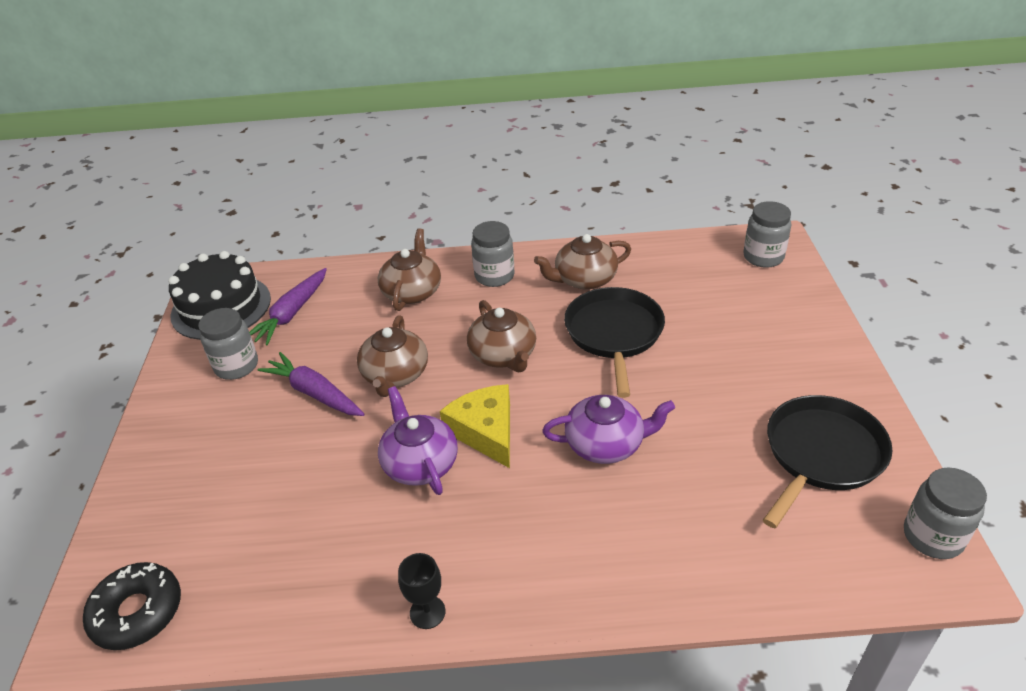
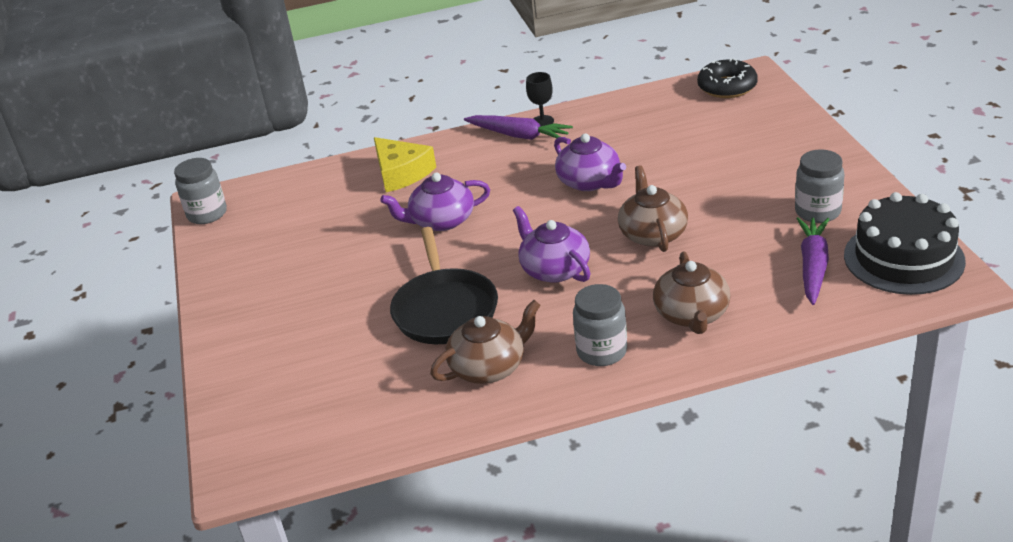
camera: 170 degrees right, 5 degrees down
purple carrot [257,352,365,416] -> purple carrot moved to [464,115,573,140]
yellow cheese [440,384,510,468] -> yellow cheese moved to [374,137,436,192]
brown teapot [467,300,536,372] -> purple teapot [513,206,591,283]
grey jar [743,201,791,268] -> none
black pan [763,395,893,528] -> none

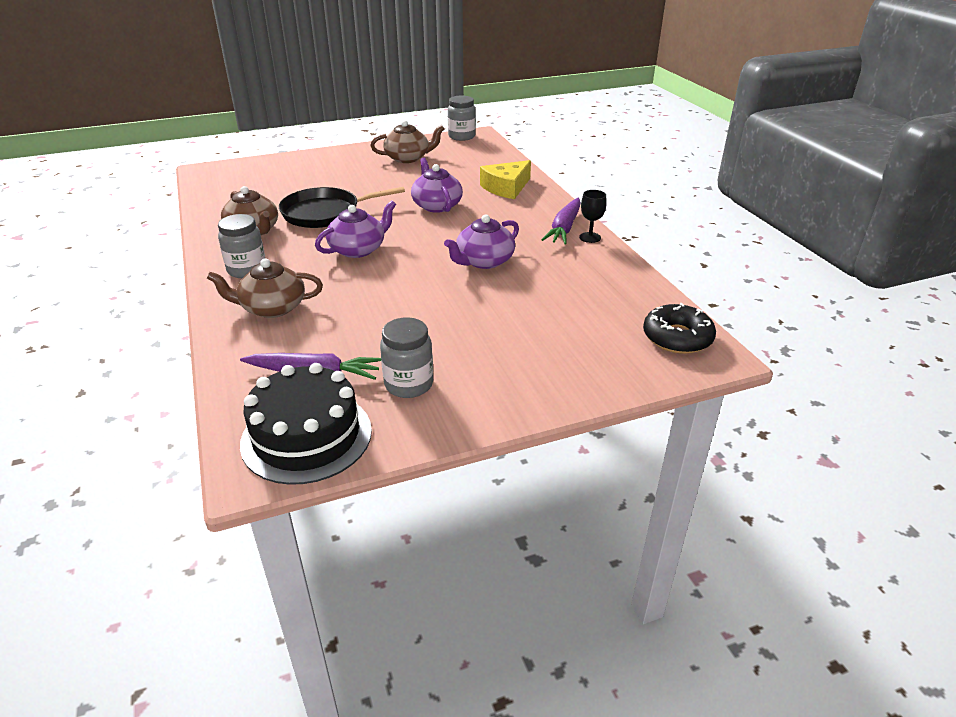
camera: 80 degrees right, 0 degrees up
brown teapot [618,165,688,252] -> brown teapot moved to [370,120,444,163]

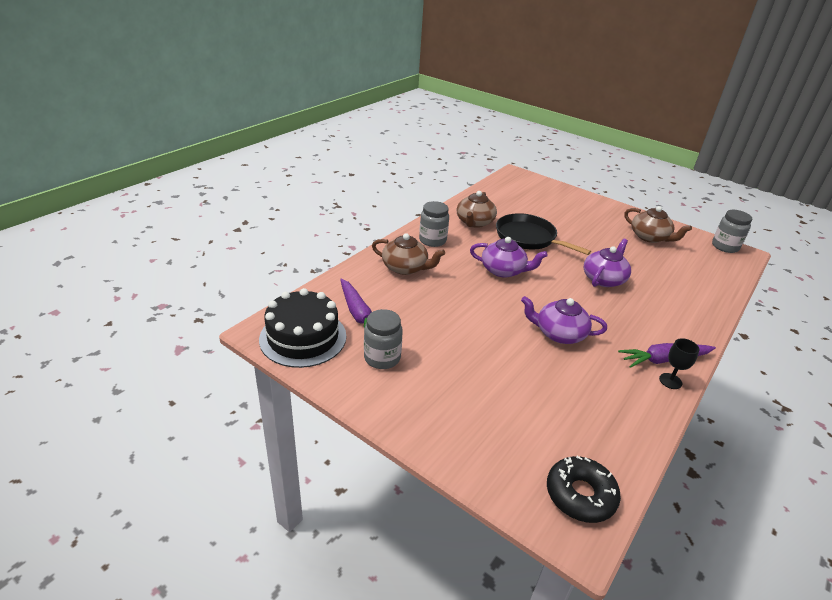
camera: 55 degrees right, 0 degrees up
brown teapot [207,258,323,318] -> brown teapot turned 150 degrees clockwise [372,233,445,275]
yellow cheese [480,160,531,199] -> none

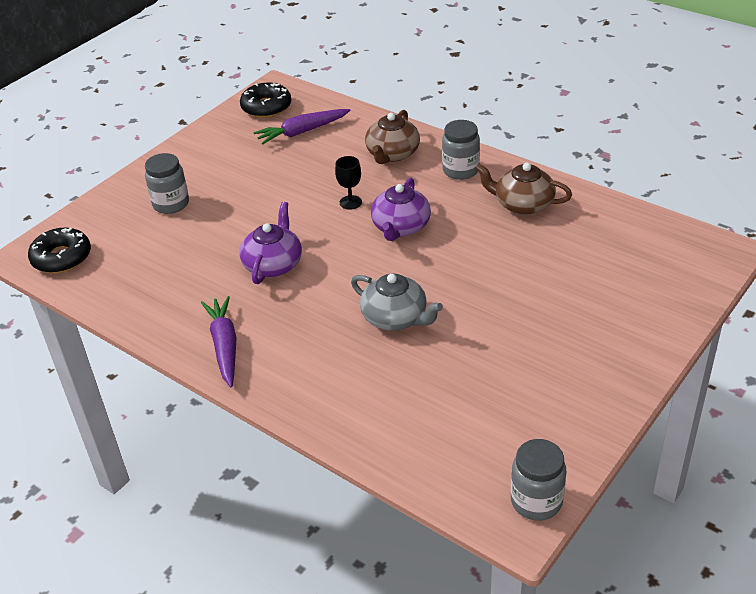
camera: 95 degrees right, 5 degrees up
black cake [259,288,346,368] -> black donut [240,83,291,118]
grey jar [364,309,403,369] -> grey jar moved to [145,153,189,214]
black pan [496,213,591,255] -> none
purple teapot [584,239,631,287] -> grey teapot [351,274,443,331]
brown teapot [624,206,692,243] -> none
black goblet [659,338,699,389] -> black goblet moved to [335,156,362,210]

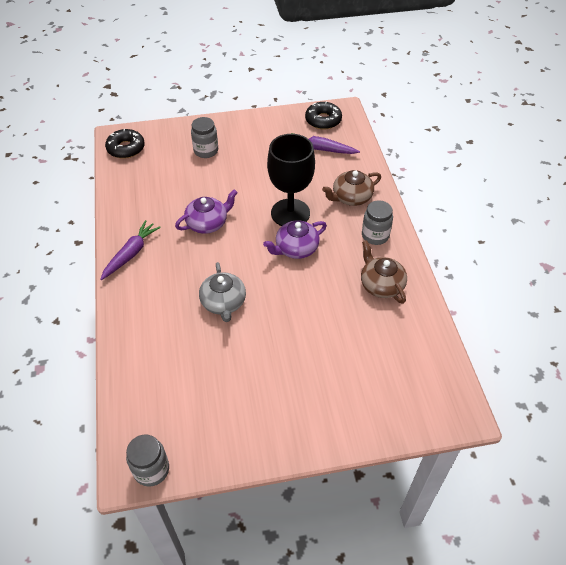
camera: 40 degrees right, 10 degrees up
black goblet [335,156,362,210] -> black goblet [267,134,315,226], size x2.43

